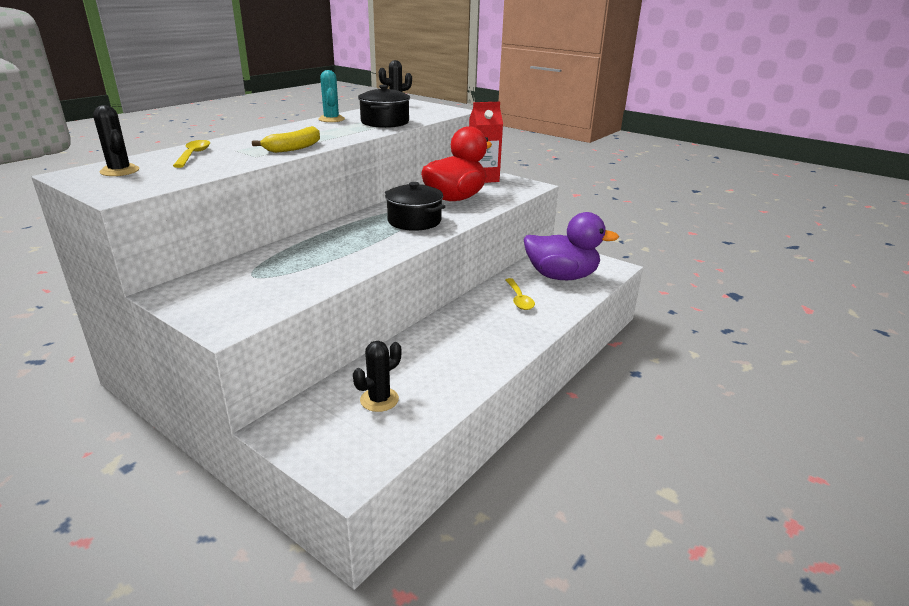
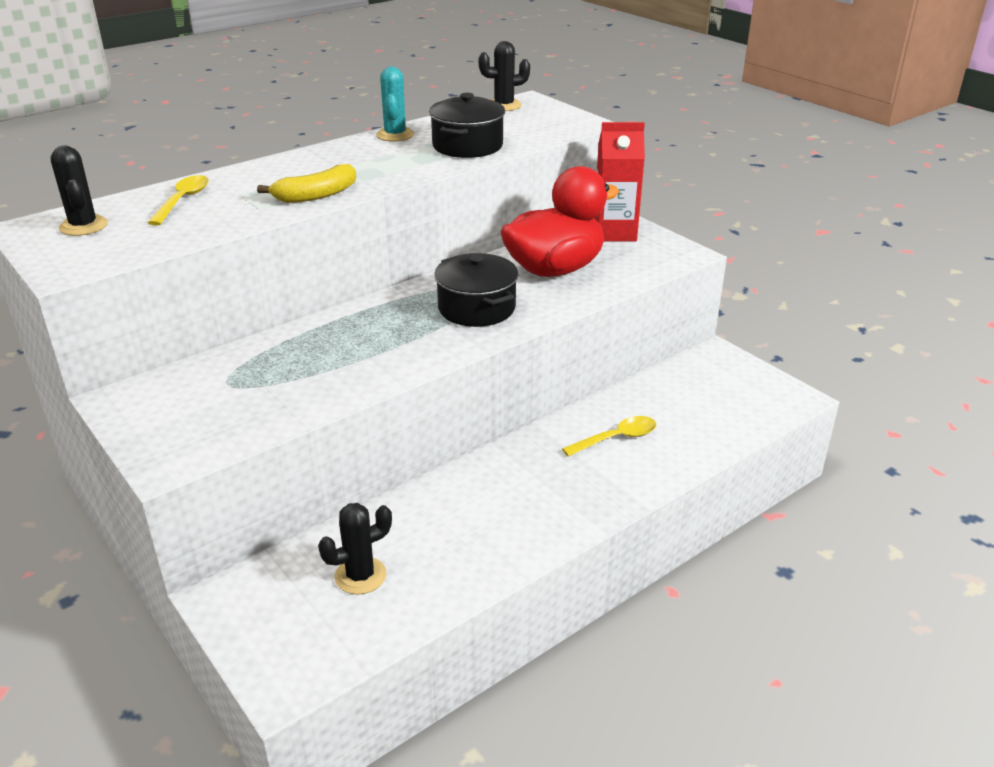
camera: 15 degrees right, 5 degrees up
yellow spoon [505,278,535,310] -> yellow spoon turned 120 degrees counterclockwise [562,416,656,457]
purple duck [523,212,619,280] -> none

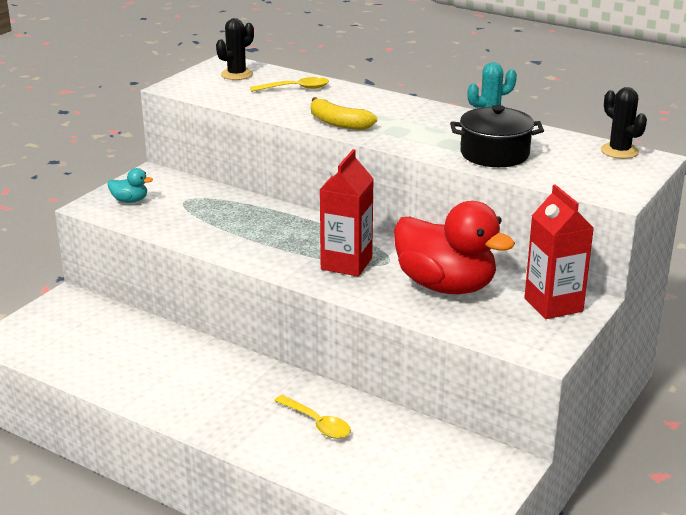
camera: 70 degrees right, 5 degrees down
black cactus [318,503,392,595] -> none
black pot [434,253,518,327] -> red carton [320,149,374,277]
none -> turquoise duck [108,168,153,203]

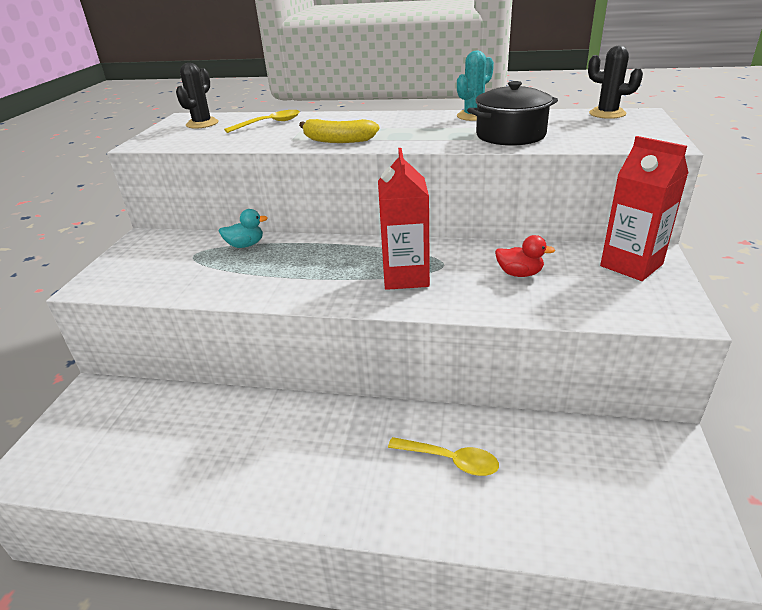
camera: 20 degrees left, 5 degrees up
turquoise duck [108,168,153,203] -> turquoise duck moved to [219,209,268,248]
red duck [394,201,515,294] -> red duck [495,235,555,277], size x0.41

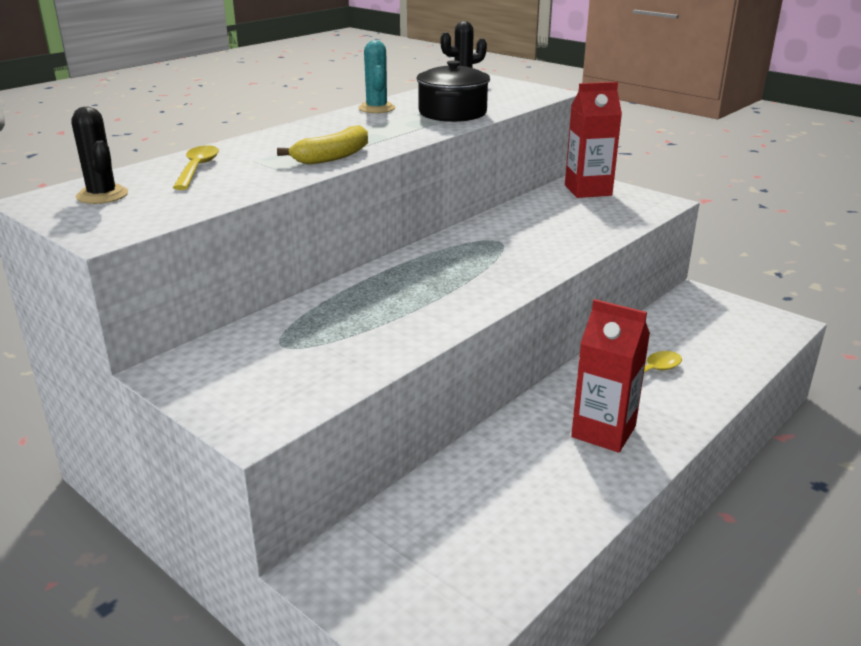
camera: 60 degrees left, 5 degrees down
turquoise duck [219,209,268,248] -> none
red carton [378,148,430,290] -> red carton moved to [571,299,650,453]
red duck [495,235,555,277] -> none

